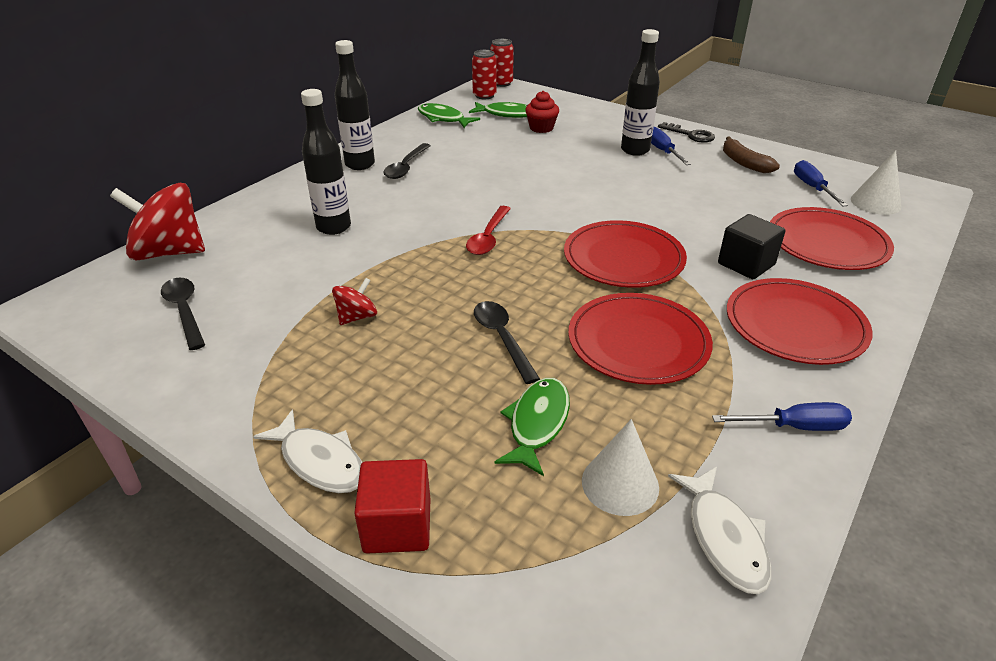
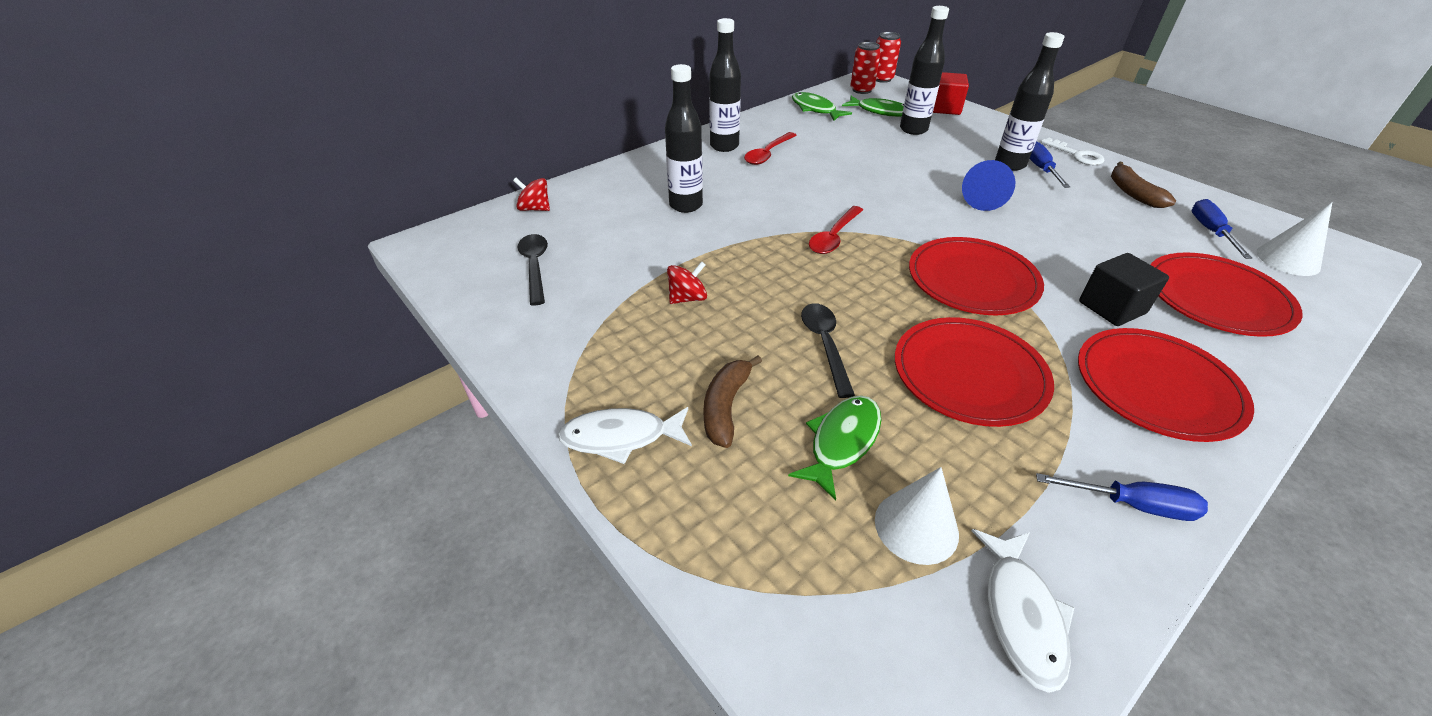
camera: 15 degrees right, 5 degrees up
red spinning top [110,183,205,261] -> red spinning top [513,178,550,211], size x0.49
white fish [253,409,363,493] -> white fish turned 120 degrees clockwise [558,407,692,464]
red cube [354,459,430,554] -> red cube moved to [933,72,969,115]
black spoon [383,143,431,179] -> red spoon [744,132,797,165]
red cupcake [525,91,559,133] -> black bottle [900,6,949,135]
black key [658,122,715,143] -> white key [1041,138,1105,165]
none -> brown banana [704,355,762,448]
none -> blue cone [962,160,1015,211]

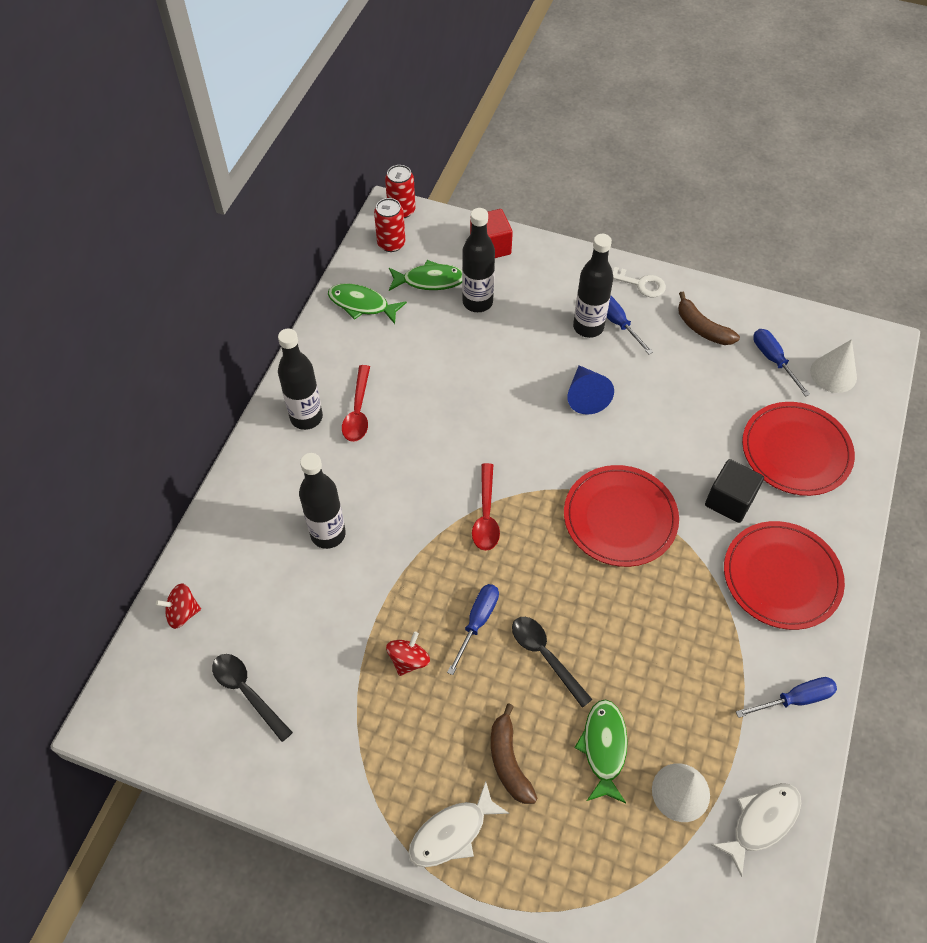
camera: 30 degrees left, 15 degrees up
red plate [895,317,1054,427] -> none
white fish [971,529,1074,693] -> white fish turned 105 degrees counterclockwise [711,783,801,877]
none -> blue screwdriver [447,584,499,675]

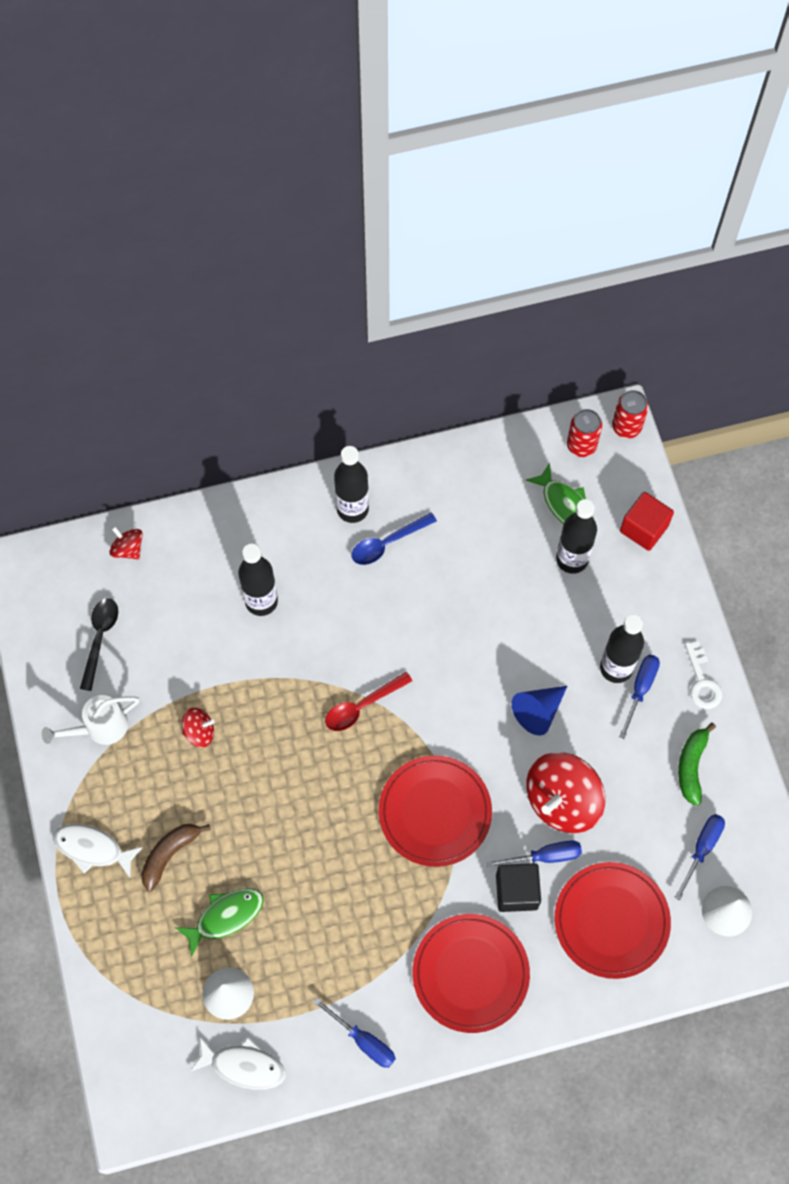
camera: 55 degrees right, 10 degrees up
green fish [328,283,407,324] -> none
red spoon [342,365,370,442] -> blue spoon [351,513,437,565]
blue screwdriver [447,584,499,675] -> blue screwdriver moved to [487,840,582,867]
black spoon [512,617,593,708] -> none
brown banana [678,292,740,345] -> green banana [678,723,716,806]
none -> white watering can [42,695,139,745]
none -> red spinning top [527,752,605,833]

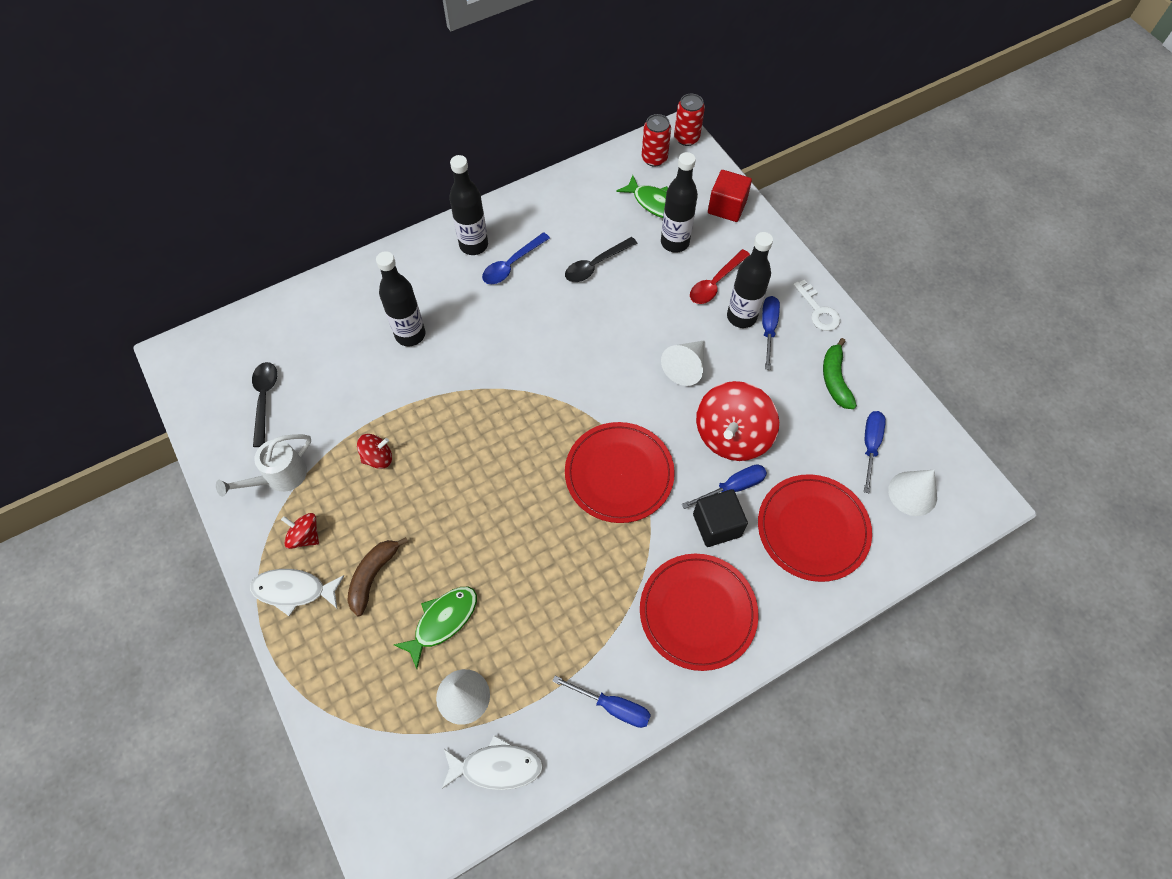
camera: 15 degrees left, 5 degrees down
red spinning top [109,527,143,559] -> red spinning top moved to [281,513,319,549]
red spoon [325,672,412,731] -> red spoon moved to [690,249,750,304]
blue cone [512,686,567,736] -> white cone [661,341,704,386]
none -> black spoon [565,237,637,282]

